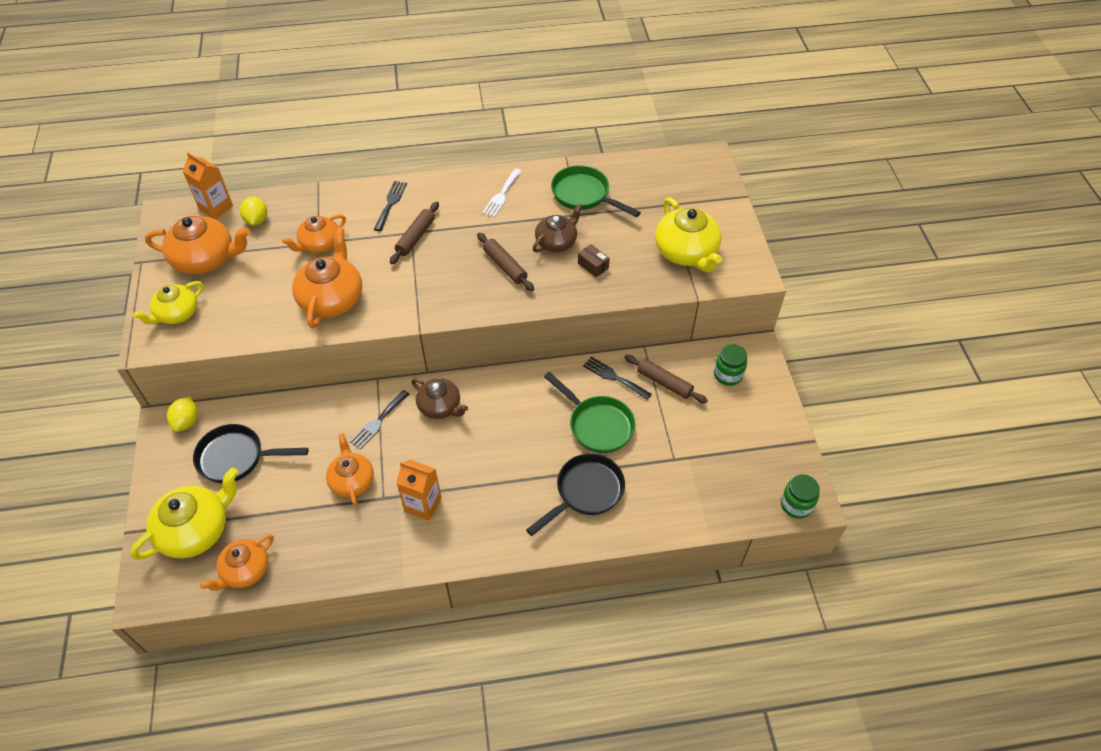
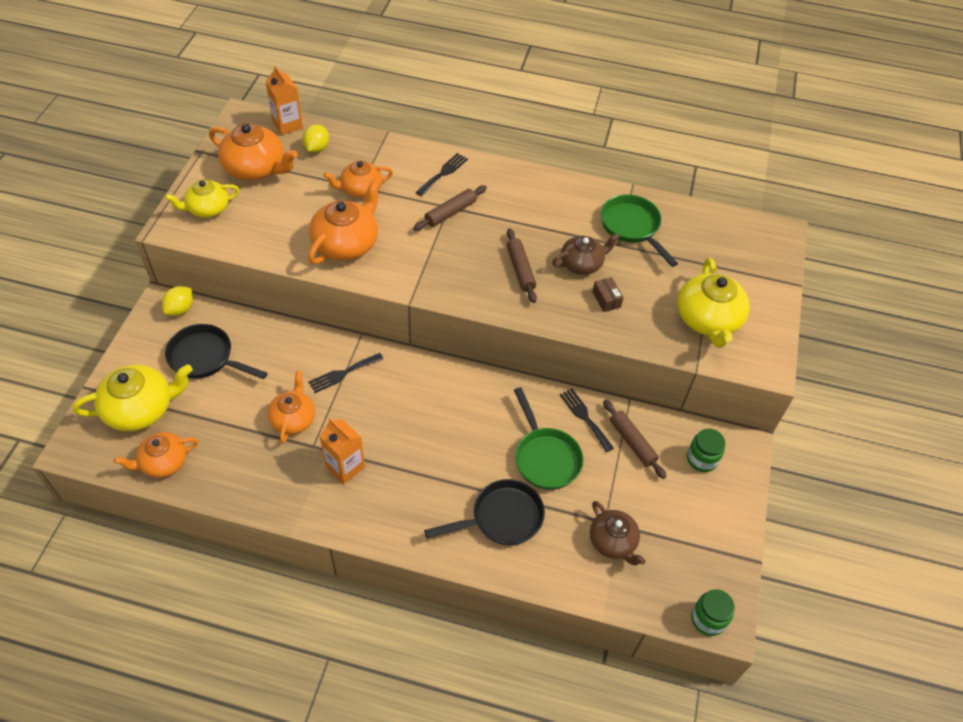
camera: 20 degrees right, 0 degrees up
brown teapot [411,378,468,419] -> brown teapot moved to [590,501,646,565]
white fork [482,169,522,218] -> none

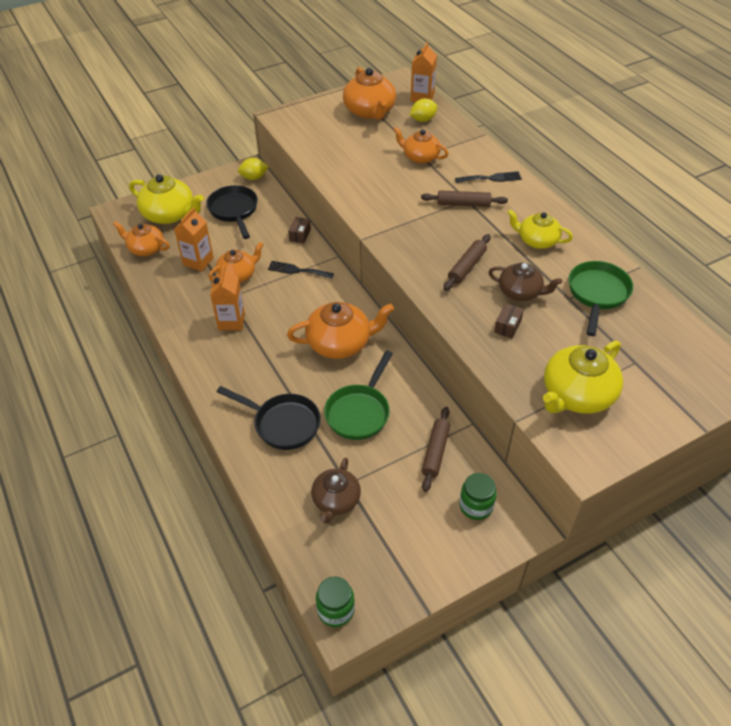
camera: 50 degrees right, 5 degrees down
yellow teapot [165,180,240,218] -> yellow teapot moved to [507,209,573,249]
orange teapot [308,178,381,264] -> orange teapot moved to [287,302,394,359]
black fork [560,388,614,452] -> none
none -> orange carton [174,208,214,272]
none -> brown box [288,217,311,243]

